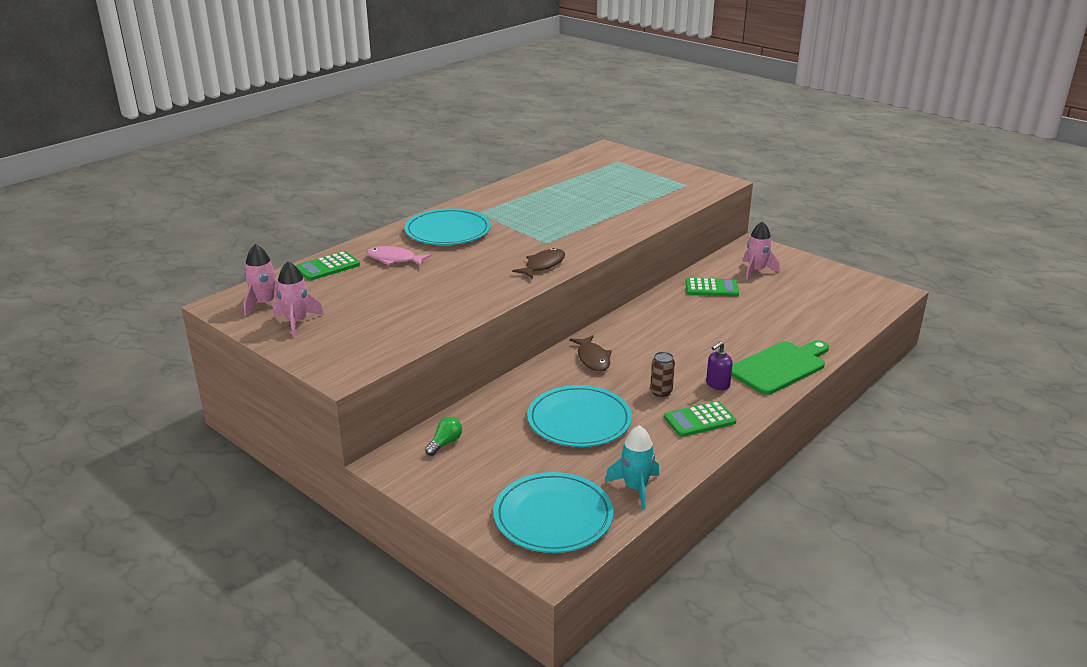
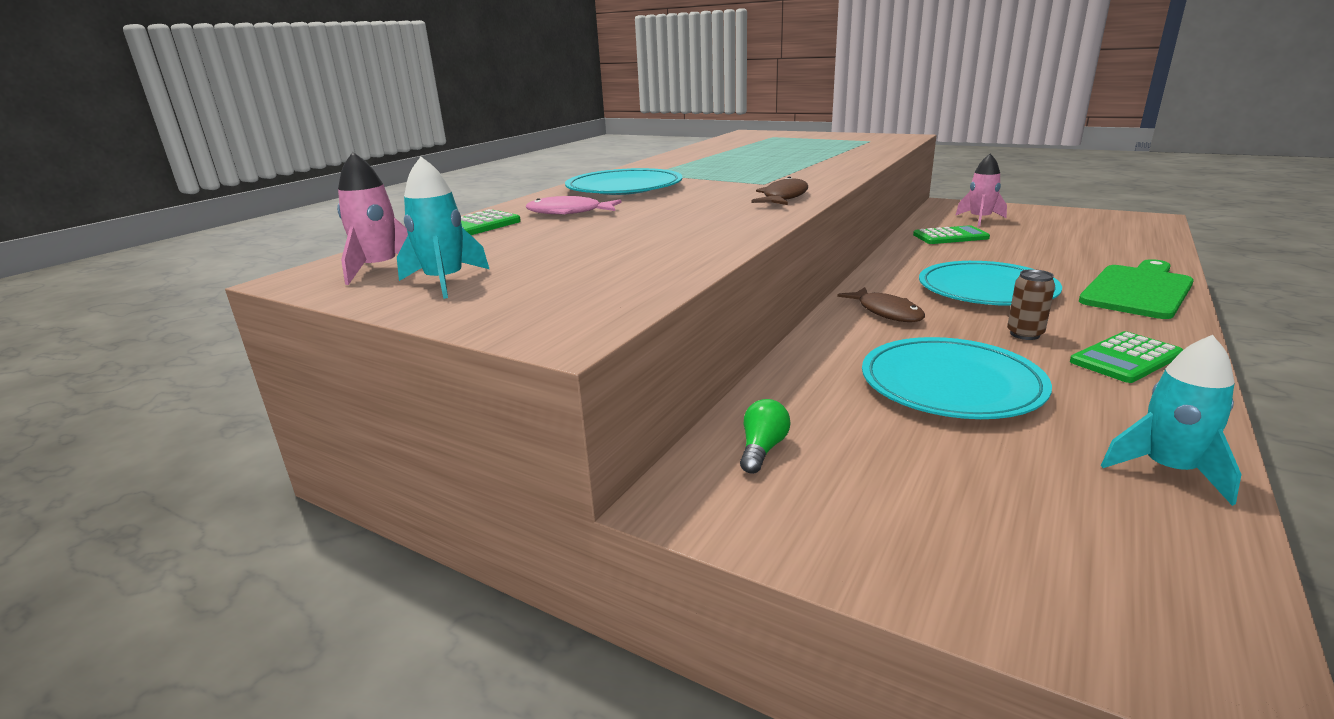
camera: 10 degrees left, 5 degrees down
pink rocket [273,261,324,337] -> turquoise rocket [397,157,489,299]
turquoise plate [493,472,613,553] -> turquoise plate moved to [919,261,1062,306]
purple soap dispenser [706,341,733,390] -> none

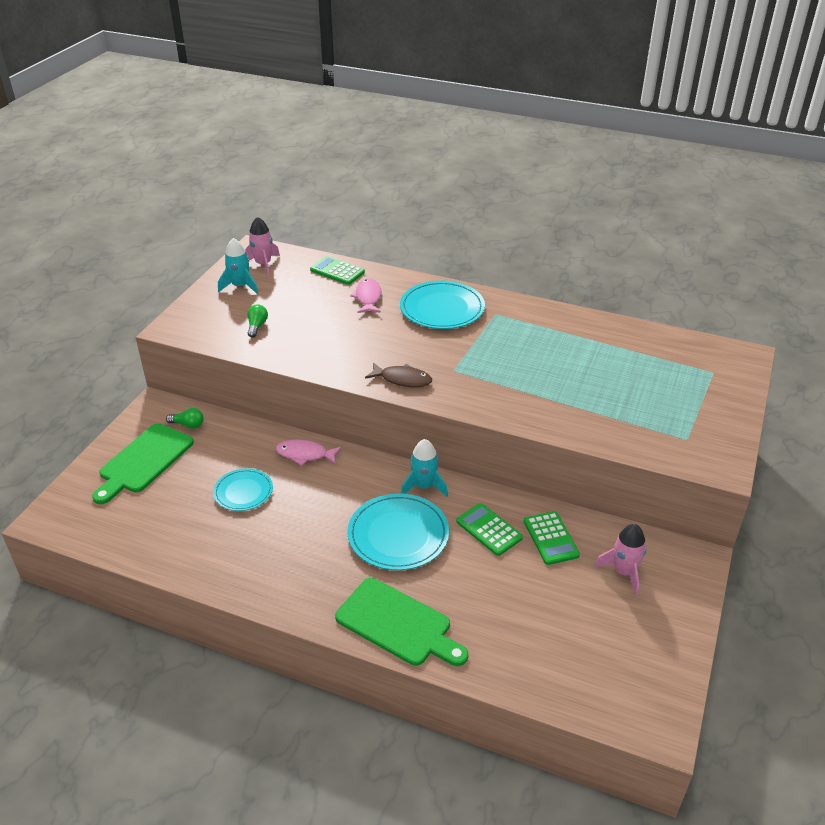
camera: 80 degrees right, 15 degrees up
brown fish [837,287,925,322] -> none
turquoise plate [862,337,1052,419] -> turquoise plate [213,468,273,511], size x0.61
brown can [1007,269,1055,340] -> none
green calculator [1070,331,1183,383] -> green calculator moved to [456,503,523,556]
turquoise rocket [1101,335,1242,506] -> turquoise rocket moved to [401,439,448,497]
none -> green cutting board [92,423,194,504]
none -> green light bulb [247,304,268,338]
none -> pink fish [276,440,342,466]

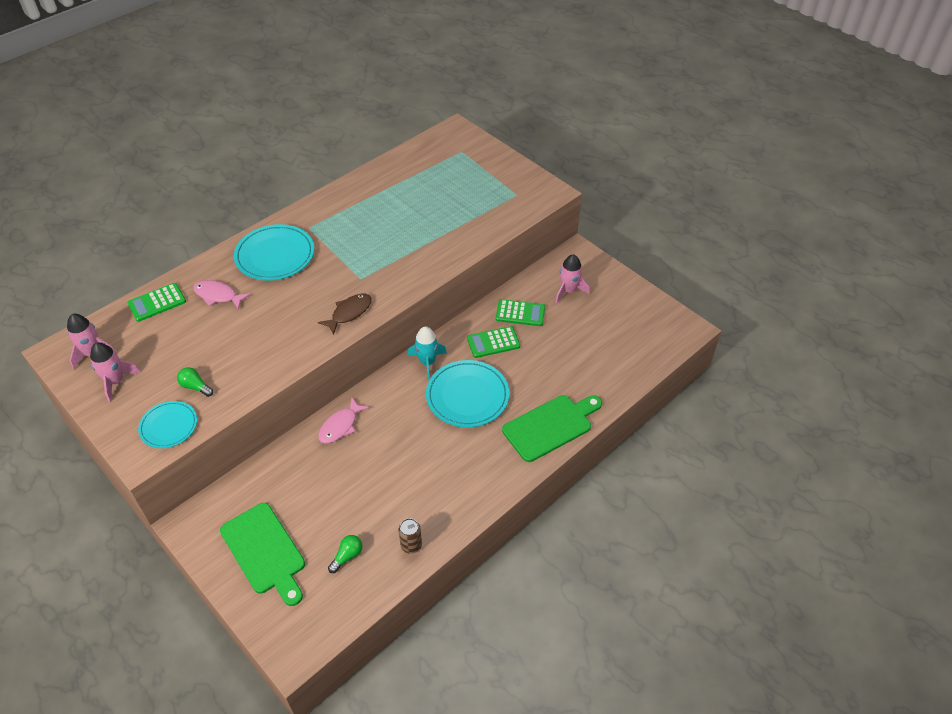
camera: 65 degrees left, 10 degrees up
green light bulb [166,408,204,429] -> green light bulb moved to [328,535,362,573]
turquoise plate [213,468,273,511] -> turquoise plate moved to [138,401,197,448]
turquoise rocket [218,238,258,294] -> pink rocket [90,342,141,402]
none -> brown can [398,518,422,554]

